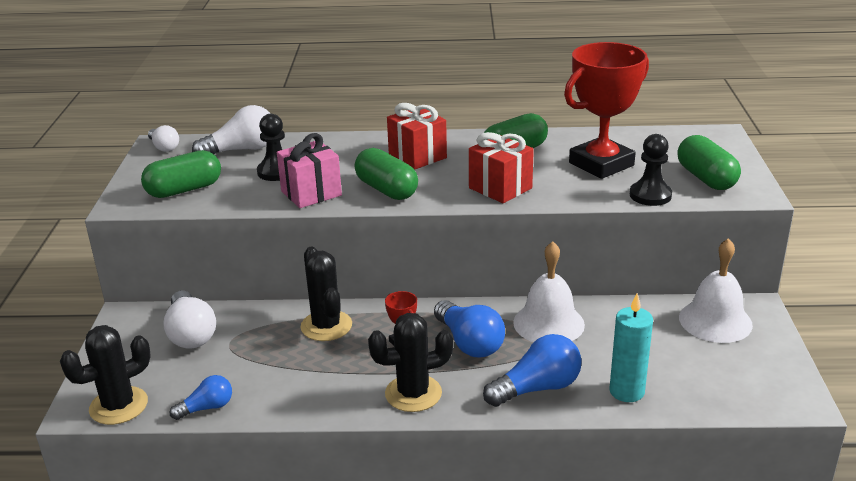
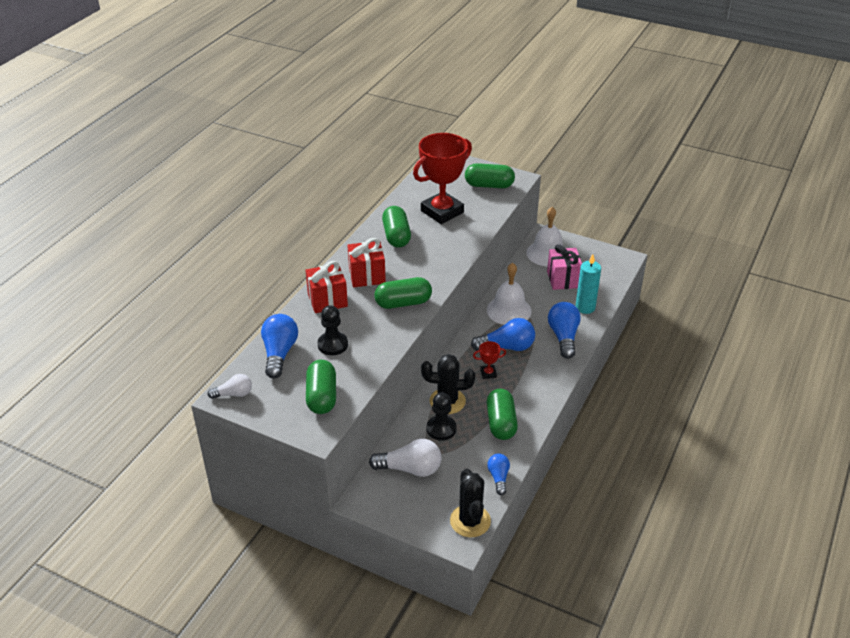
camera: 65 degrees left, 10 degrees up
white light bulb [192,105,271,155] -> blue light bulb [261,314,298,379]
pink gift [277,133,342,208] -> pink gift moved to [547,244,582,290]
black cactus [368,313,453,412] -> none
red gift [469,132,534,203] -> red gift moved to [305,261,348,313]
red trophy [564,42,649,179] -> red trophy turned 60 degrees clockwise [413,133,472,224]
black pawn [630,134,672,206] -> black pawn moved to [426,392,457,441]
none -> green capsule [487,389,518,440]

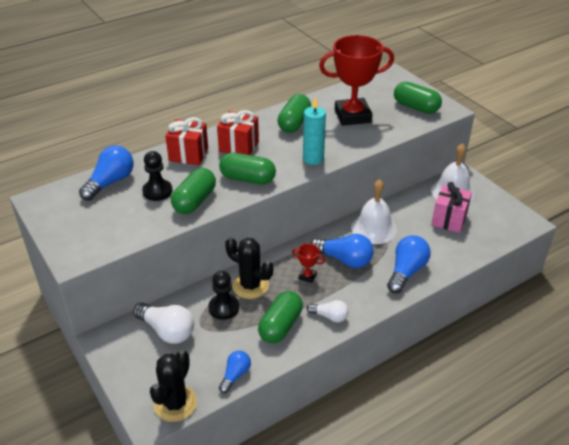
camera: 30 degrees right, 0 degrees up
white light bulb [208,374,252,399] -> white light bulb moved to [307,300,349,322]
green capsule [306,360,336,414] -> green capsule moved to [171,168,216,214]
turquoise candle [576,254,601,314] -> turquoise candle moved to [303,96,326,165]

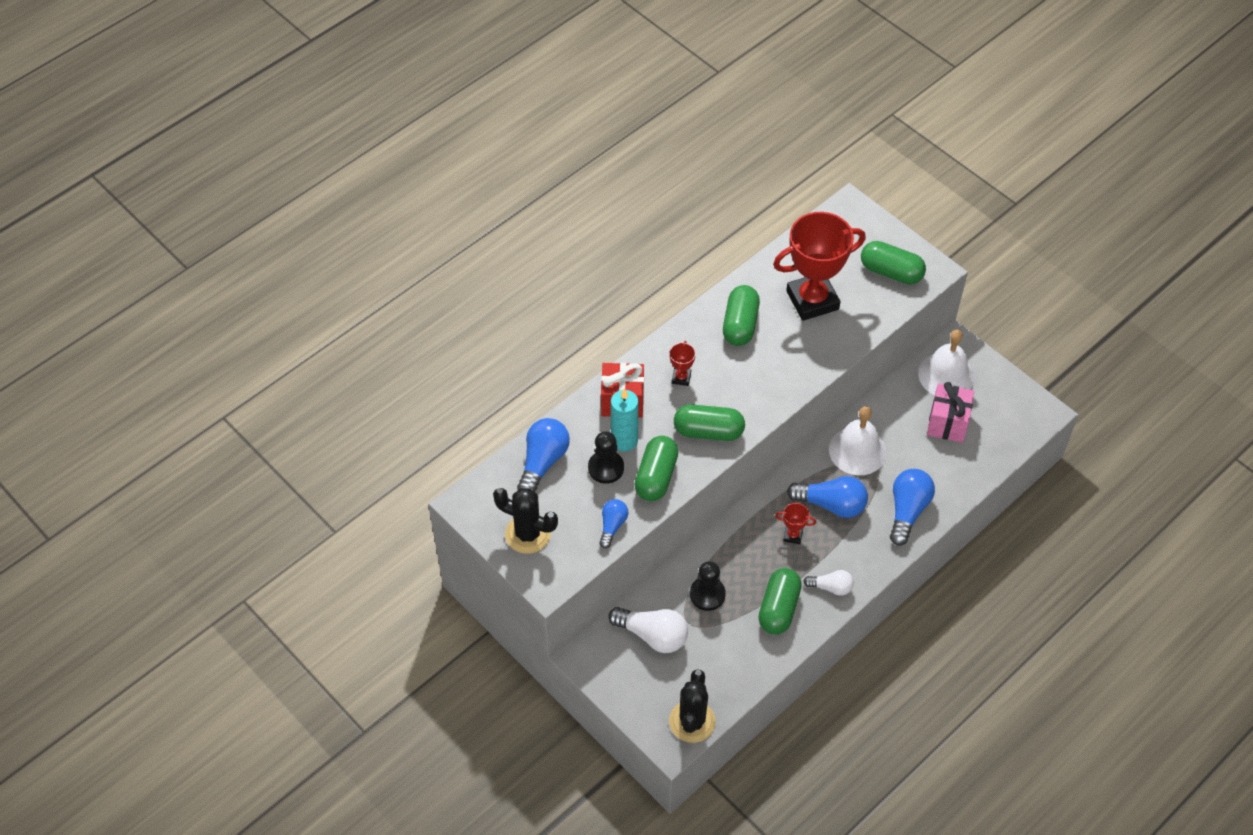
camera: 10 degrees left, 15 degrees up
red gift [217,110,259,155] -> red trophy [669,341,696,386]
blue light bulb [219,351,251,393] -> blue light bulb moved to [599,499,628,548]
black cactus [225,237,273,299] -> black cactus moved to [493,488,558,554]
turquoise candle [303,96,326,165] -> turquoise candle moved to [611,388,638,452]

